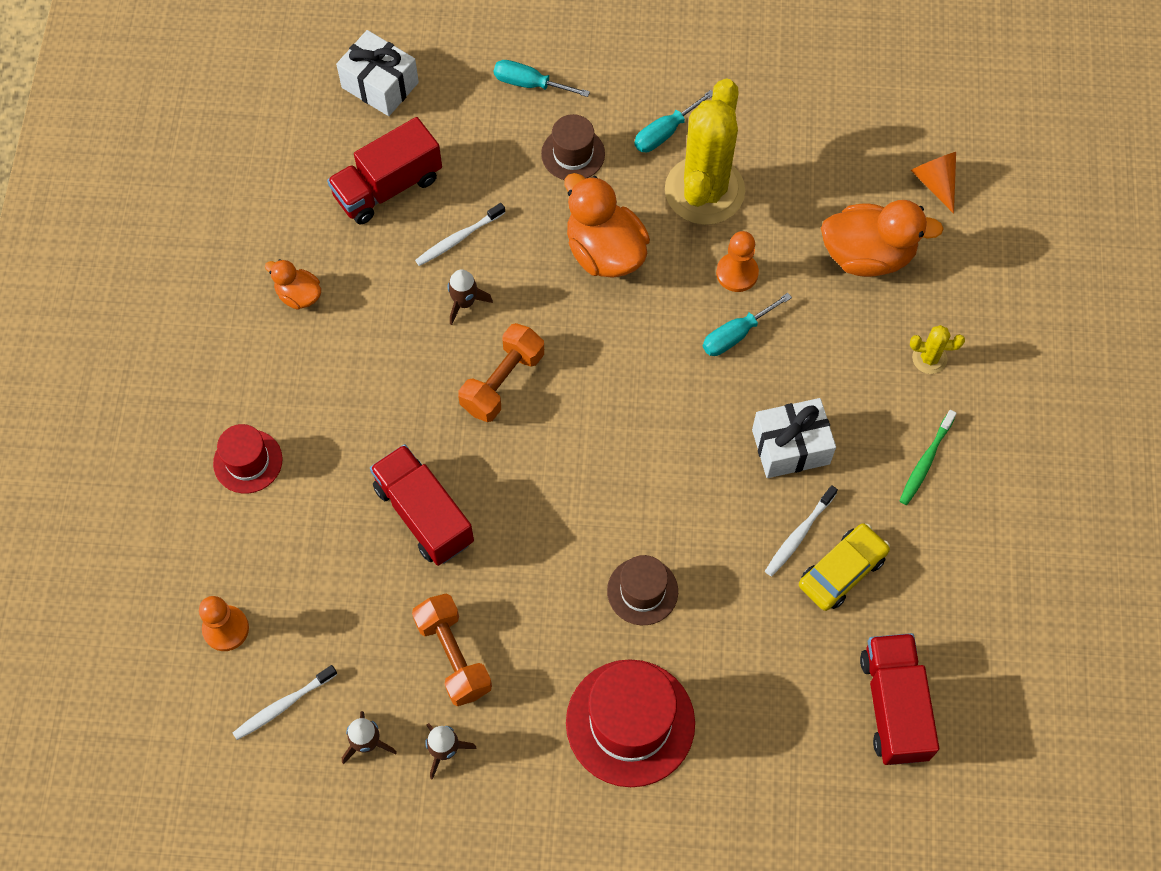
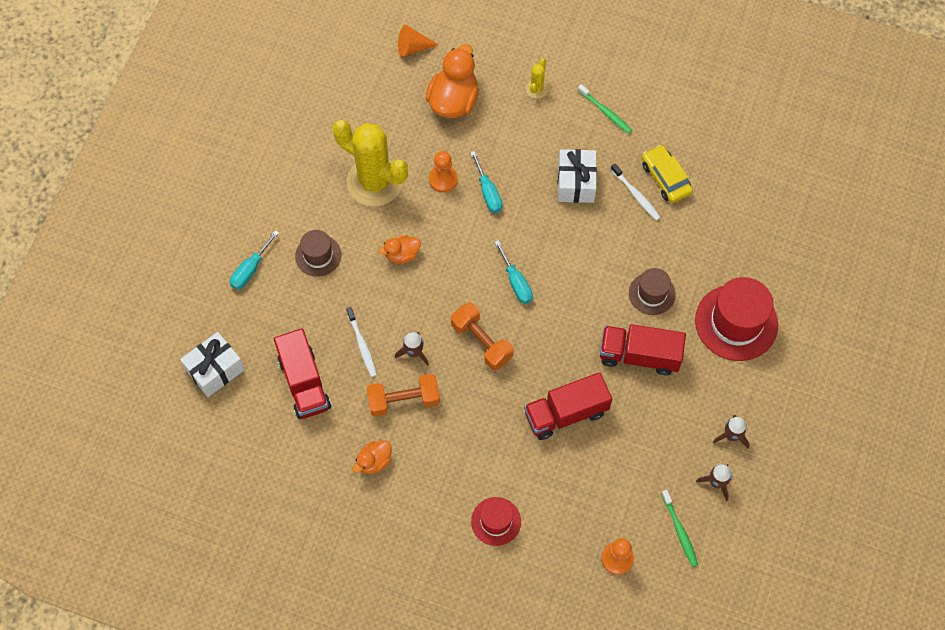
camera: 75 degrees left, 0 degrees up
white toothbrush [233,665,337,740] -> green toothbrush [661,490,698,567]
orange dumbbell [412,593,492,706] -> orange dumbbell moved to [367,374,440,417]
orange duck [564,173,650,278] -> orange duck [378,235,421,263], size x0.53
turquoise screwdriver [634,90,713,152] -> turquoise screwdriver moved to [494,240,533,304]
red truck [860,633,939,765] -> red truck moved to [600,324,686,375]

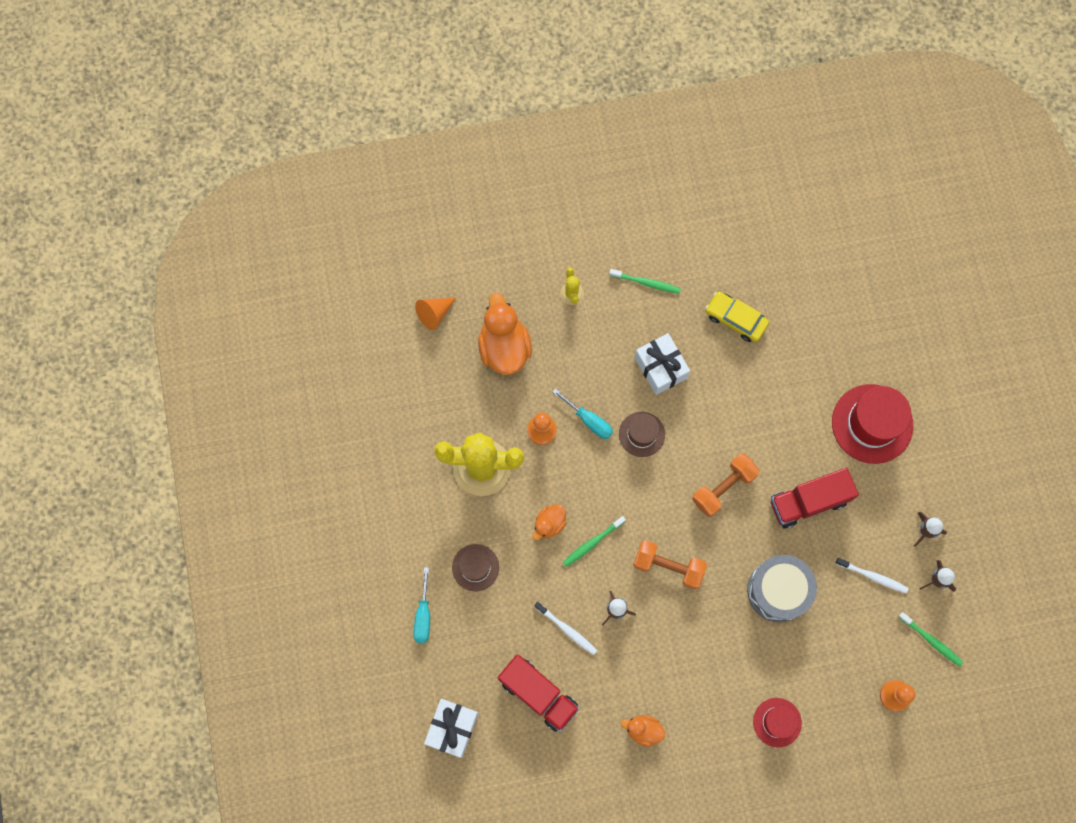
camera: 30 degrees left, 10 degrees up
orange duck [353,440,392,474] -> orange duck turned 90 degrees clockwise [621,715,665,747]
orange dumbbell [367,374,440,417] -> orange dumbbell moved to [692,453,760,517]
turquoise screwdriver [494,240,533,304] -> none
red truck [524,372,612,440] -> grey drum [747,555,817,622]
white toothbrush [611,164,661,221] -> white toothbrush moved to [835,558,909,593]
brown hat [629,268,676,315] -> brown hat moved to [619,412,665,457]
none -> green toothbrush [563,516,626,567]

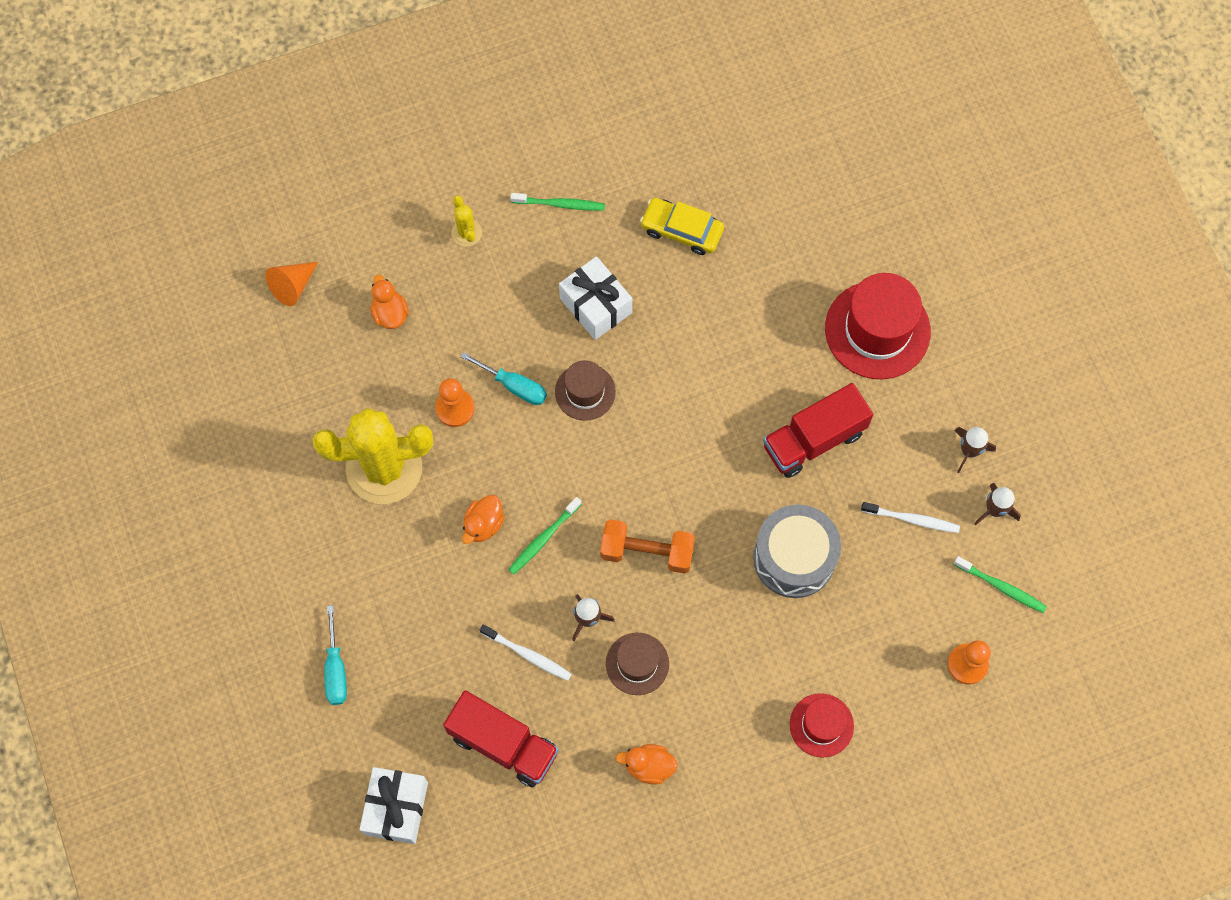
camera: 10 degrees left, 5 degrees down
brown hat [452,544,499,591] -> brown hat moved to [606,633,669,695]
orange duck [478,293,532,375] -> orange duck [371,275,409,329], size x0.53
orange dumbbell [692,453,760,517] -> none

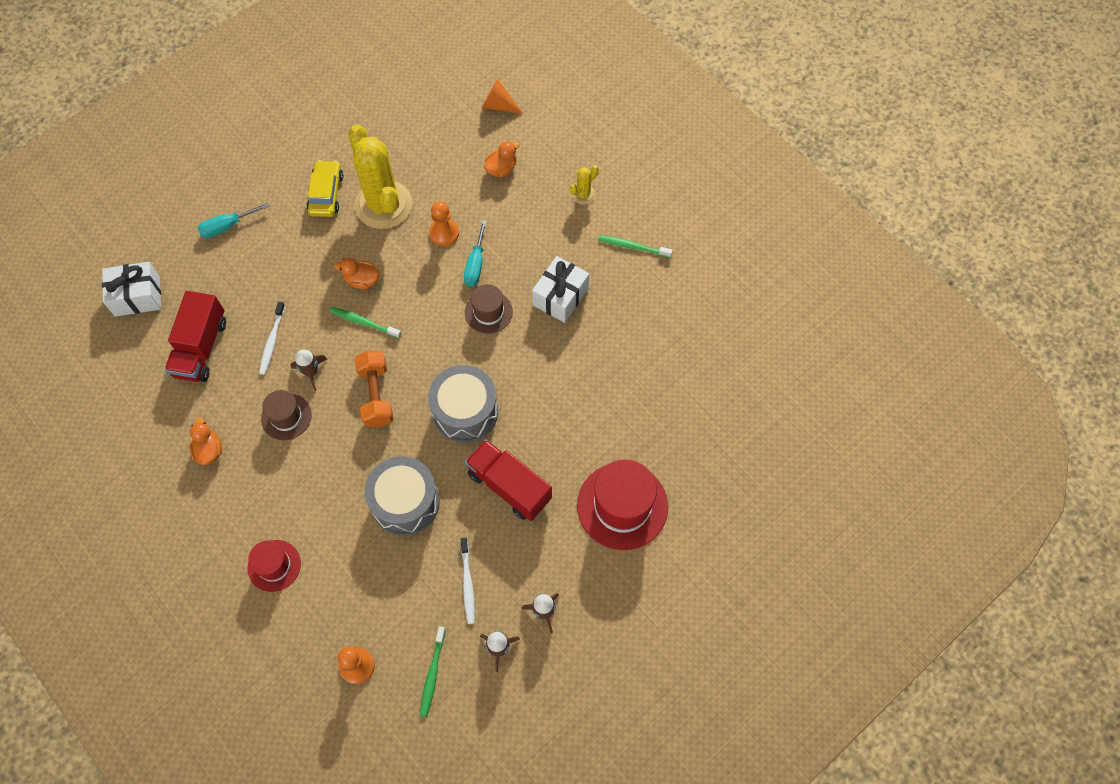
camera: 70 degrees right, 5 degrees down
green toothbrush [510,193,605,210] -> green toothbrush turned 120 degrees clockwise [598,235,673,258]
yellow car [640,198,724,255] -> yellow car moved to [307,160,343,217]
none -> grey drum [428,365,498,443]

